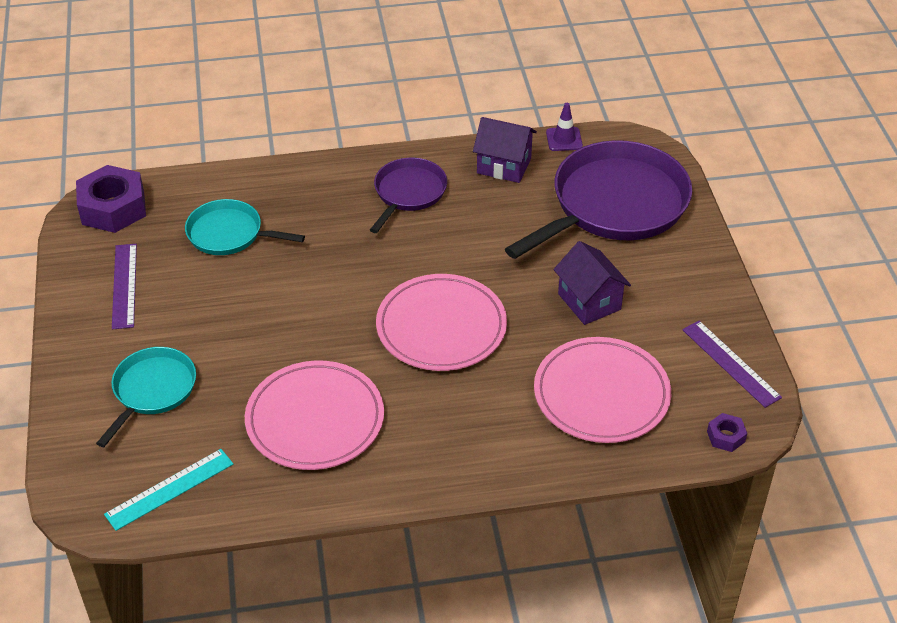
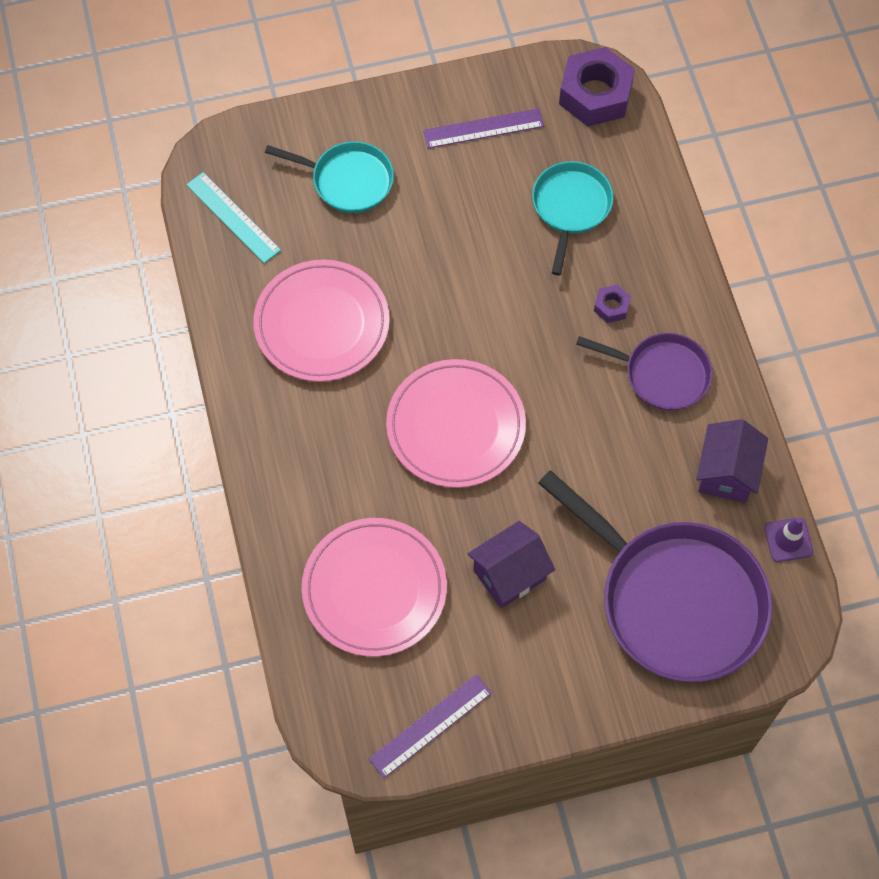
camera: 85 degrees right, 20 degrees up
purple nut [707,413,747,452] -> purple nut moved to [594,285,631,323]

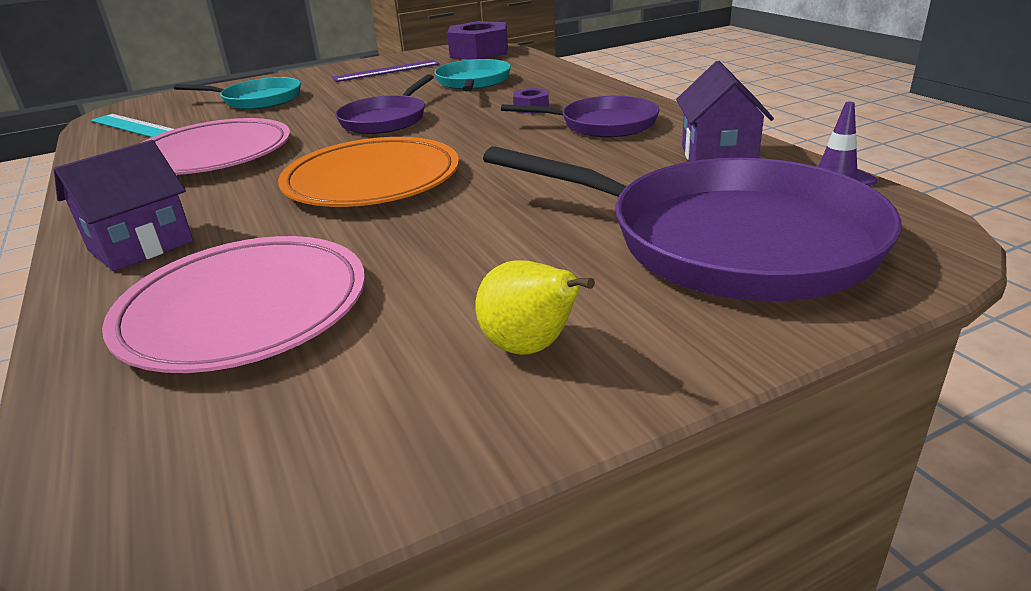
camera: 10 degrees left, 35 degrees down
purple ruler [369,674,492,778] -> none
pink plate [386,359,526,488] -> orange plate [278,137,459,207]
purple house [468,521,555,608] -> purple house moved to [54,140,194,271]
none -> purple pan [335,74,434,134]
none -> yellow pear [475,260,595,355]

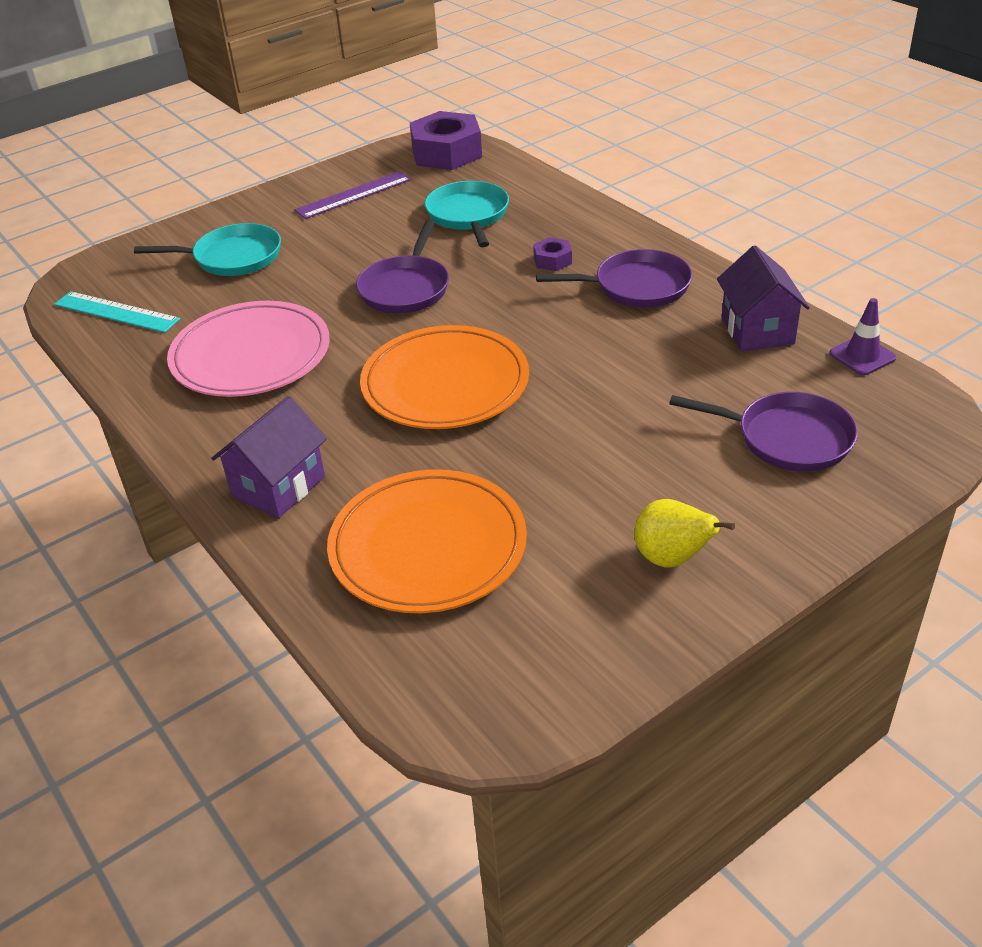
camera: 10 degrees left, 10 degrees up
pink plate [102,236,365,373] -> orange plate [327,469,527,613]
purple pan [483,146,902,301] -> purple pan [669,392,858,472], size x0.54

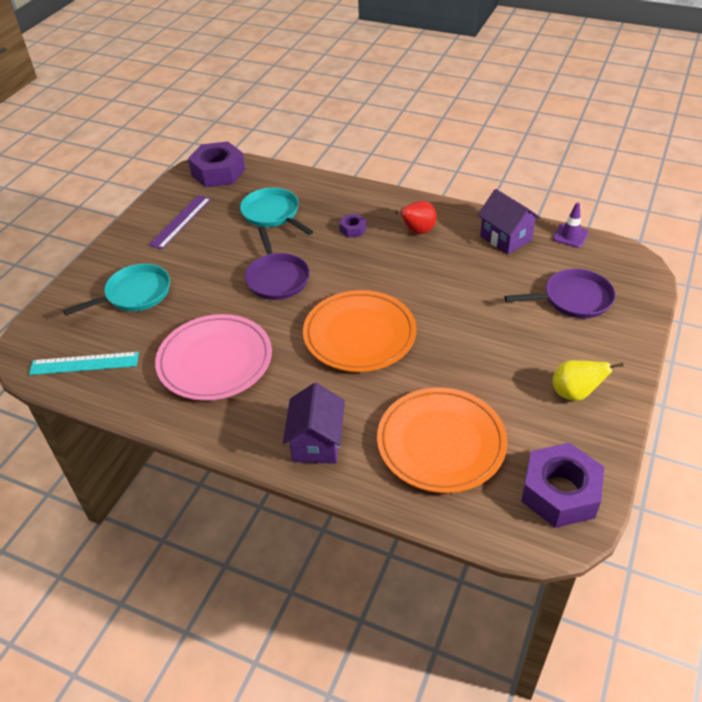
camera: 30 degrees left, 5 degrees up
purple pan [536,249,692,308] -> red pear [396,201,437,234]
none -> purple nut [521,443,604,528]

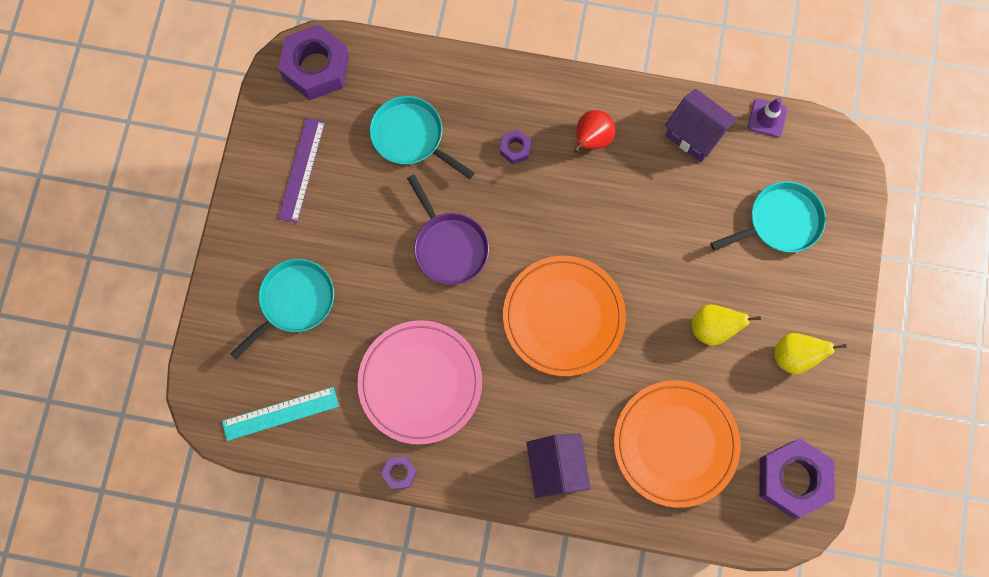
camera: 15 degrees left, 30 degrees up
purple pan [505,269,615,318] -> turquoise pan [711,181,826,253]
none -> purple nut [381,456,417,490]
none -> yellow pear [691,304,761,346]

